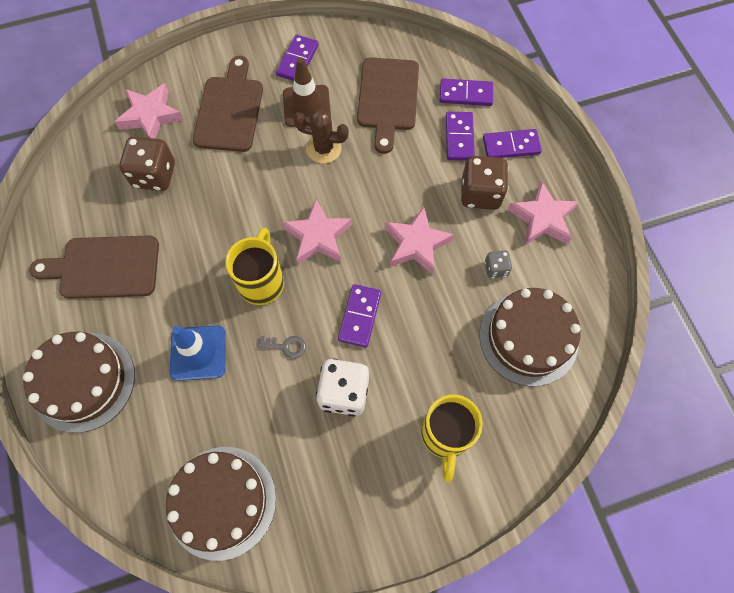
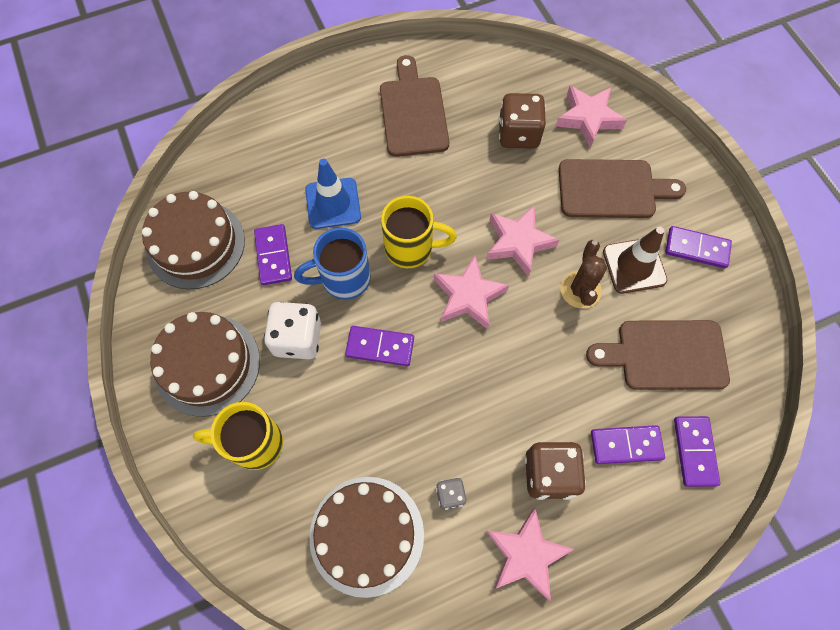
camera: 85 degrees right, 0 degrees up
brown cake [23,332,135,433] -> brown cake moved to [150,312,260,417]
grey key [258,336,306,359] -> blue mug [294,227,371,300]
pink star [385,207,454,274] -> pink star moved to [486,205,559,277]
purple domino [483,129,542,158] -> purple domino moved to [254,224,292,285]

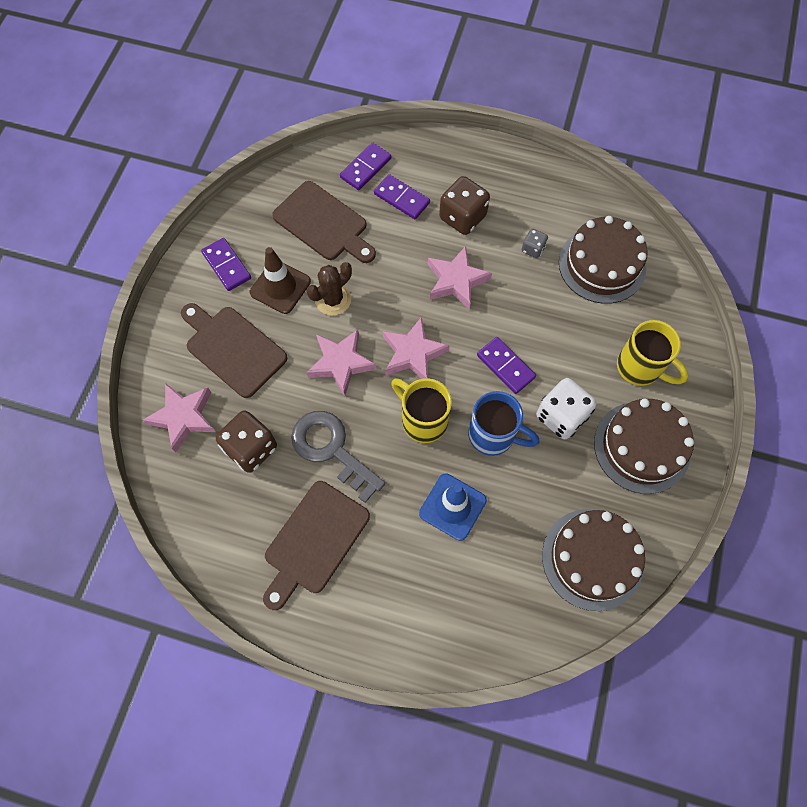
camera: 140 degrees left, 0 degrees up
purple domino [254,224,292,285] -> none
pink star [486,508,574,601] -> pink star moved to [428,246,492,310]
none -> grey key [291,411,385,503]

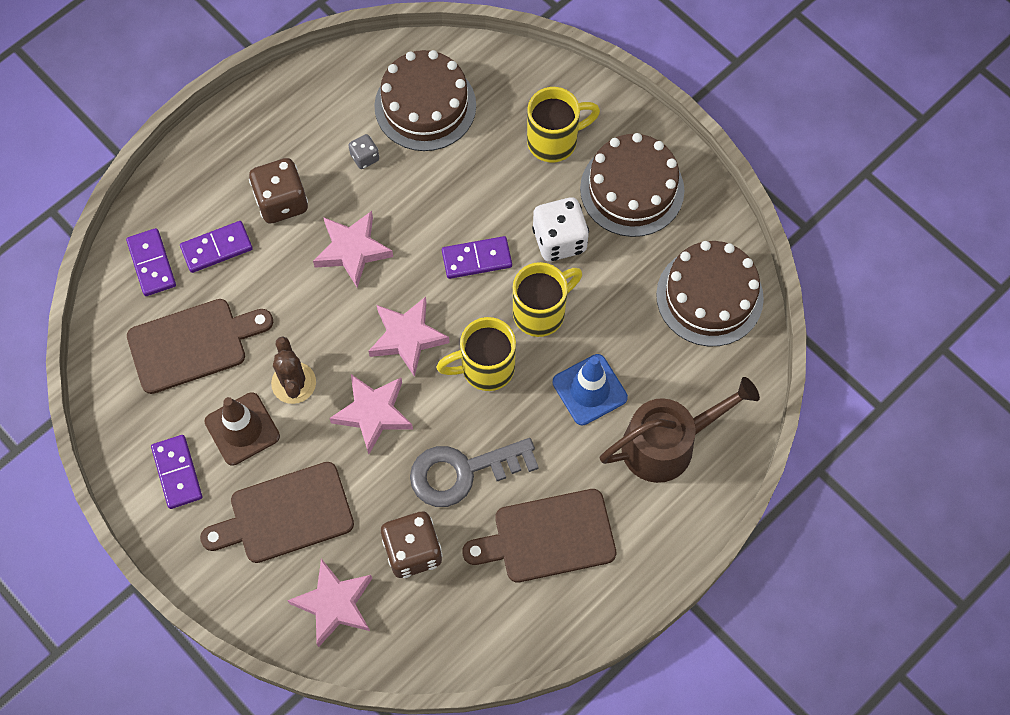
camera: 60 degrees left, 0 degrees up
purple domino [201,238,251,291] -> purple domino turned 75 degrees clockwise [151,435,202,509]
brown cutting board [263,481,370,610] -> brown cutting board turned 105 degrees clockwise [462,489,616,582]
blue mug [468,391,539,456] -> yellow mug [513,262,582,337]
none -> brown watering can [600,377,760,483]

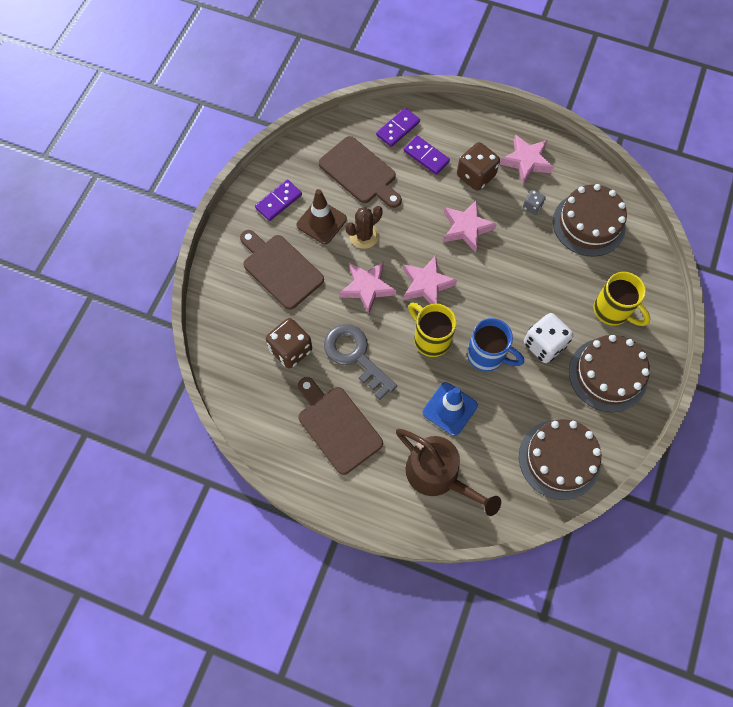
camera: 65 degrees right, 0 degrees up
pink star [287,559,372,647] -> pink star moved to [500,135,554,184]
purple domino [442,236,512,279] -> none
yellow mug [513,262,582,337] -> blue mug [467,318,524,371]

